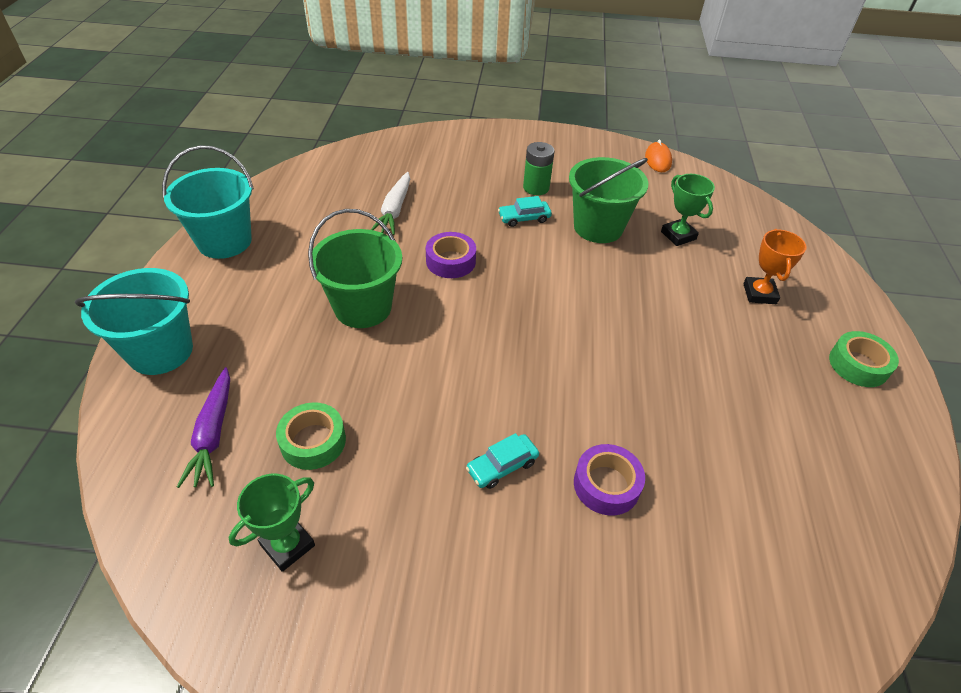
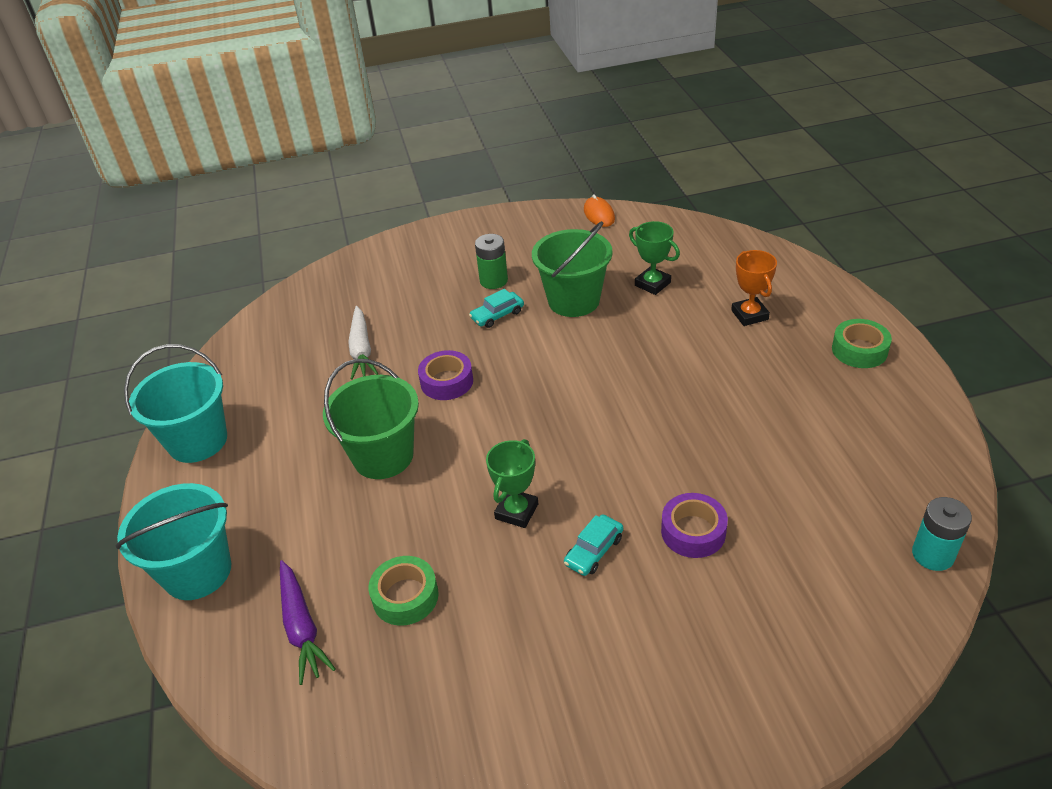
camera: 15 degrees left, 5 degrees down
green trophy [229,474,315,572] -> green trophy moved to [486,439,538,528]
none -> turquoise battery [912,497,972,571]

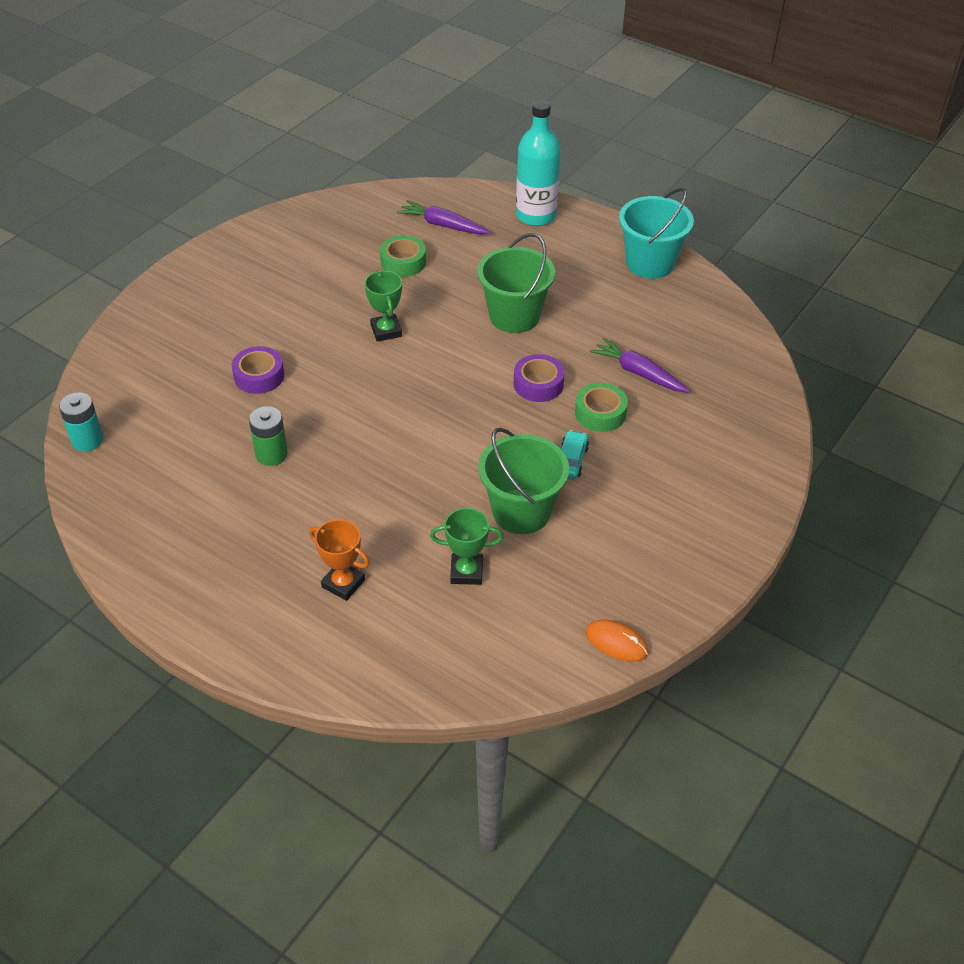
camera: 135 degrees right, 5 degrees up
turquoise bucket [115,483,231,600] -> turquoise bottle [516,100,561,226]
white carrot [348,306,378,380] -> purple carrot [590,338,690,393]
green battery [475,234,508,289] -> green battery moved to [249,406,288,466]
turquoise car [564,514,623,576] -> none
green tape [832,319,892,368] -> green tape moved to [575,383,628,432]

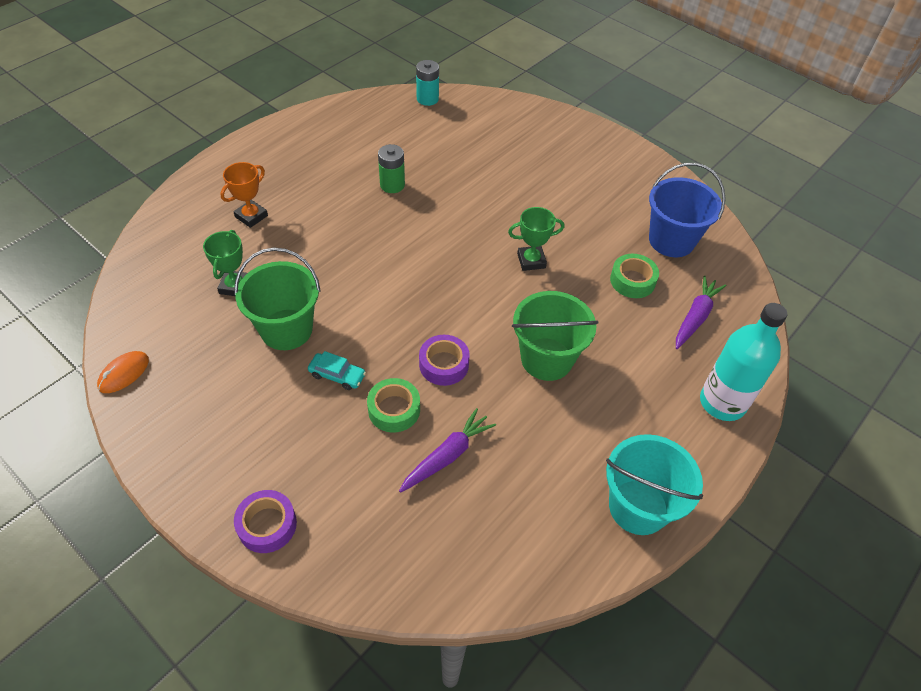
camera: 95 degrees right, 5 degrees up
purple tape [232,346,284,394] -> purple tape moved to [234,490,297,553]
none -> blue bucket [649,163,726,257]

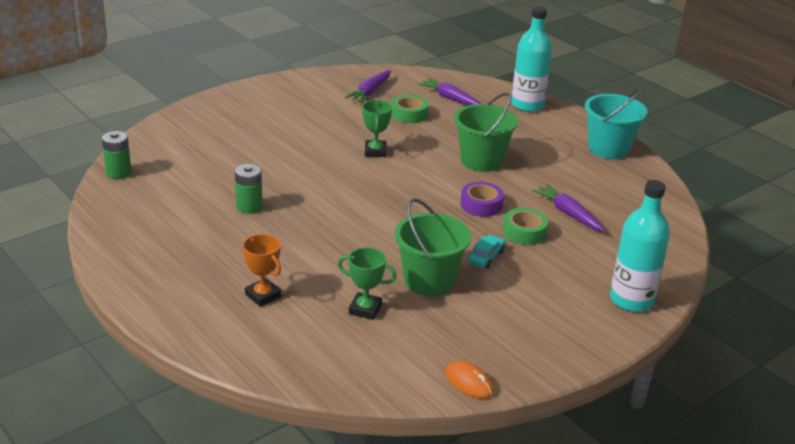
camera: 80 degrees left, 20 degrees down
purple tape [234,490,297,553] -> turquoise bottle [610,180,670,312]
turquoise battery [416,60,439,106] -> green battery [102,131,131,179]
blue bucket [649,163,726,257] -> purple carrot [345,70,391,103]

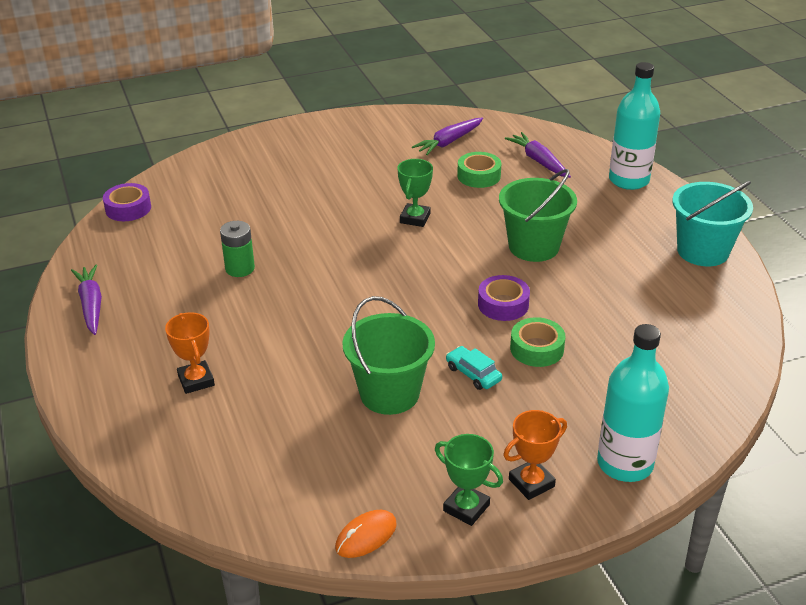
camera: 20 degrees right, 5 degrees up
green battery [102,131,131,179] -> purple tape [103,183,151,221]
green trophy [338,247,397,320] -> green trophy moved to [435,434,503,526]
orange mouse [445,361,494,399] -> orange mouse turned 75 degrees clockwise [335,510,397,558]
turquoise car [468,235,506,268] -> turquoise car turned 90 degrees counterclockwise [446,346,502,390]
purple carrot [532,184,606,231] -> purple carrot moved to [71,265,102,335]
none -> orange trophy [503,410,567,500]

